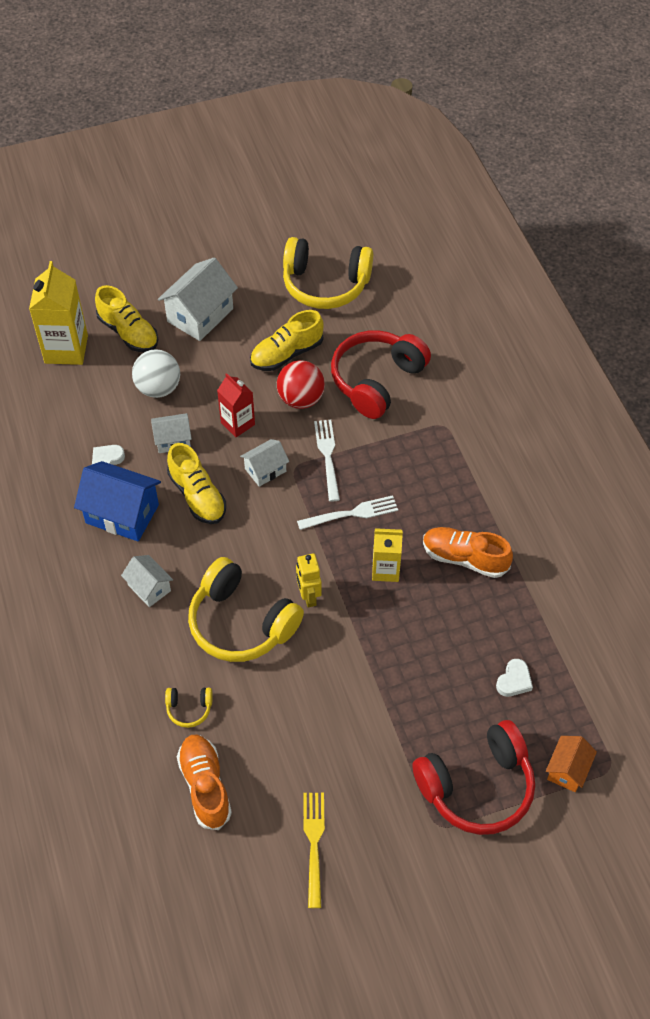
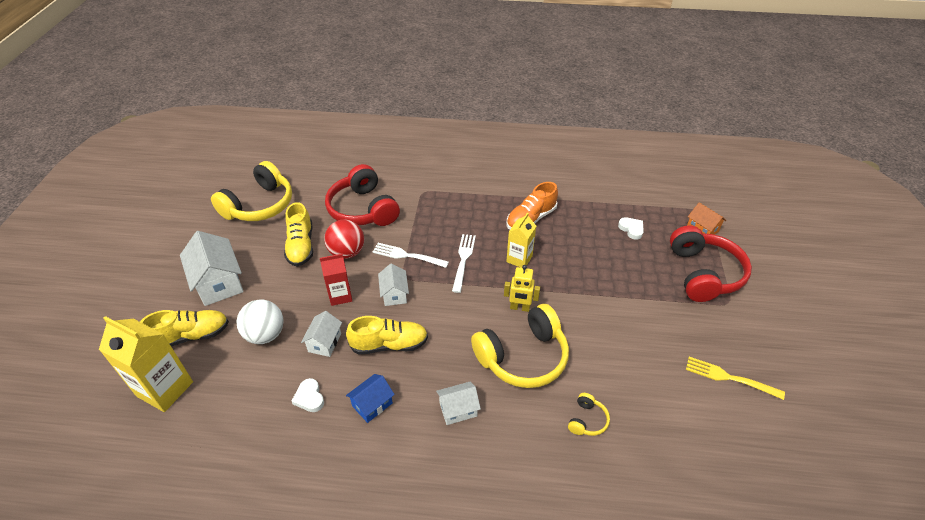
camera: 65 degrees left, 10 degrees down
blue house [74,461,161,541] -> blue house [346,374,395,423], size x0.57
orange shoe [177,735,232,830] -> none

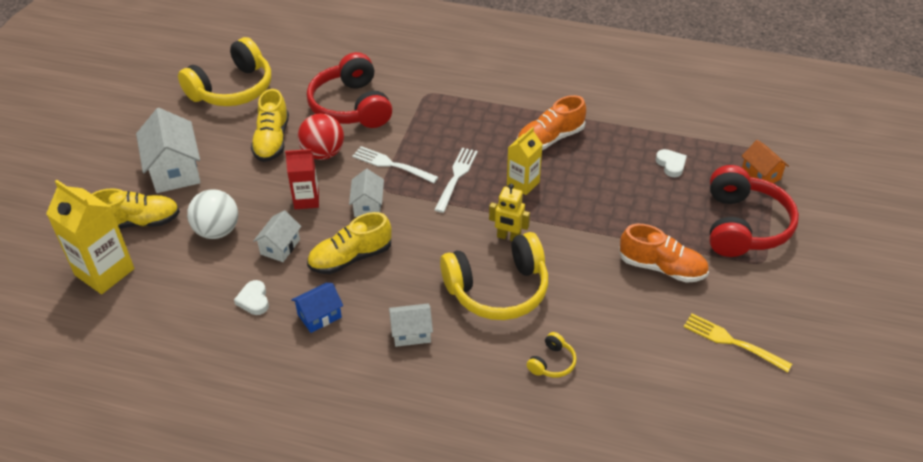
camera: 10 degrees right, 0 degrees up
yellow shoe [346,316,428,354] -> yellow shoe turned 150 degrees clockwise [307,212,392,274]
none -> orange shoe [619,224,709,283]

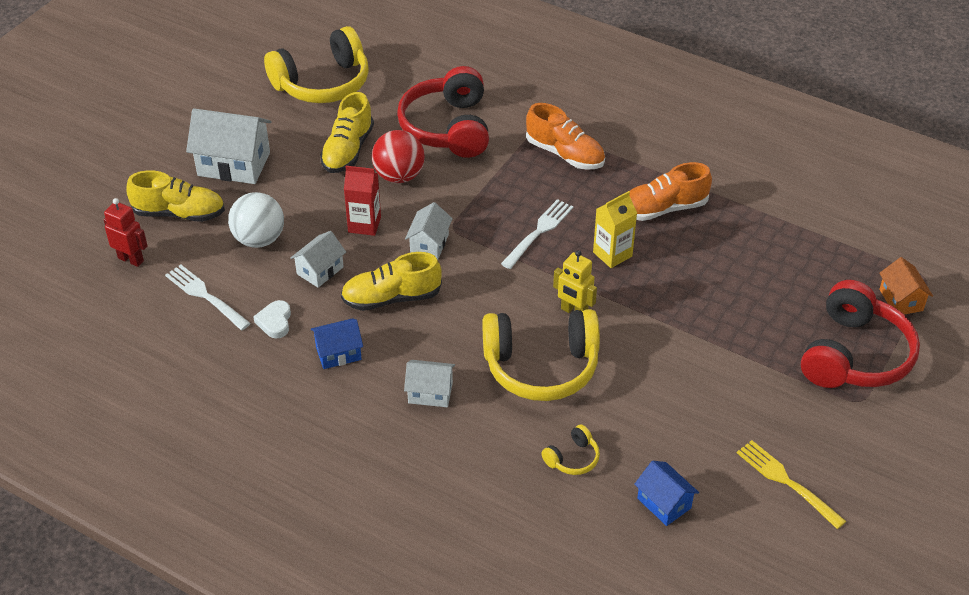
camera: 15 degrees right, 0 degrees up
yellow carton [46,180,134,294] -> red robot [104,198,148,267]
white house [136,108,201,193] -> white house turned 75 degrees counterclockwise [186,108,272,184]
white fork [352,146,438,183] -> white fork moved to [165,265,251,330]
orange shoe [619,224,709,283] -> orange shoe moved to [526,103,605,170]
white heart [656,149,687,177] -> none
none -> blue house [634,461,699,526]

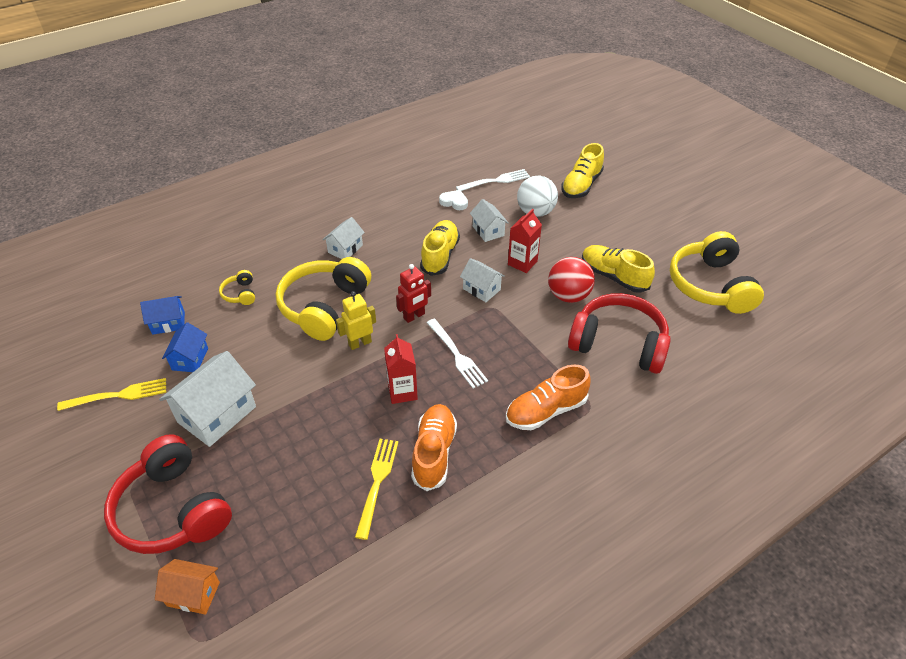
camera: 115 degrees right, 0 degrees up
red robot [104,198,148,267] -> red robot moved to [396,264,431,323]
white house [186,108,272,184] -> white house moved to [159,351,256,447]
blue house [311,318,363,369] -> blue house moved to [162,323,208,372]
yellow carton [593,191,637,268] -> red carton [384,334,418,404]
none -> yellow fork [355,439,399,540]

